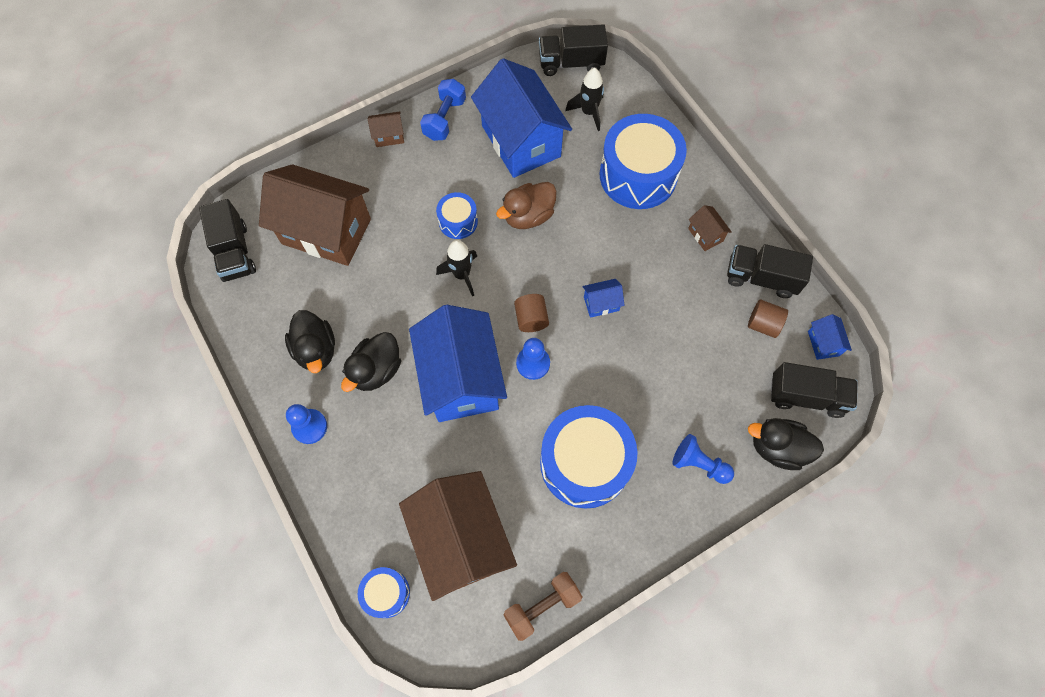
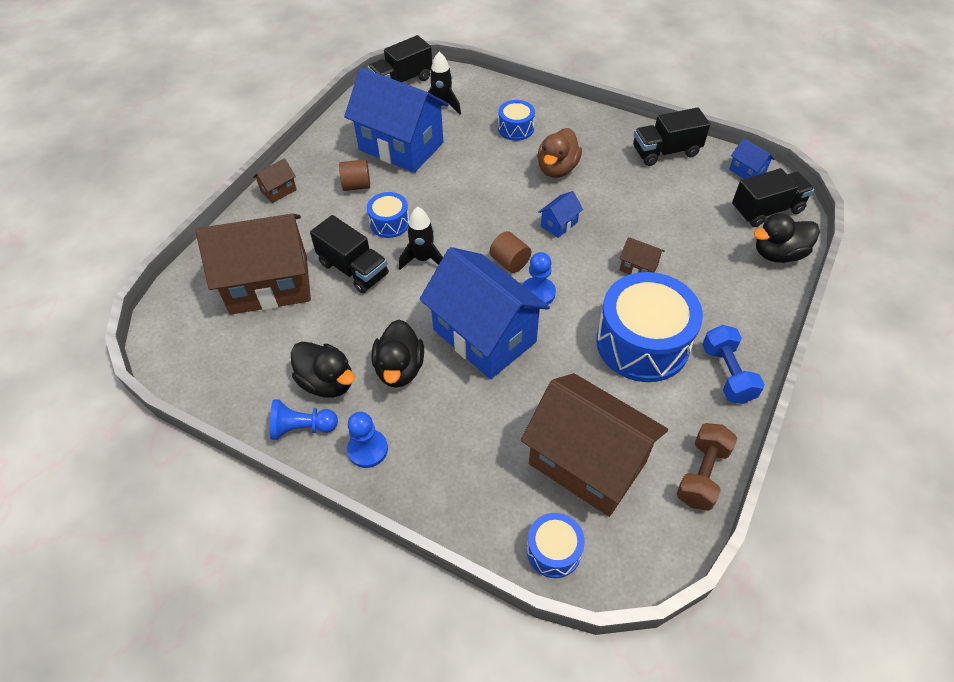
camera: 30 degrees left, 15 degrees down
black truck [199,199,256,282] -> black truck moved to [310,215,389,293]
blue dumbbell [420,79,466,141] -> blue dumbbell moved to [702,325,765,404]
brown duck [496,182,557,229] -> brown duck moved to [537,128,582,178]
blue drum [599,114,687,209] -> blue drum [498,100,535,141], size x0.49
blue pawn [672,434,734,484] -> blue pawn moved to [270,399,338,440]
brown house [688,205,732,251] -> brown house moved to [619,237,665,274]
brown cylinder [748,300,788,338] -> brown cylinder moved to [339,159,370,191]

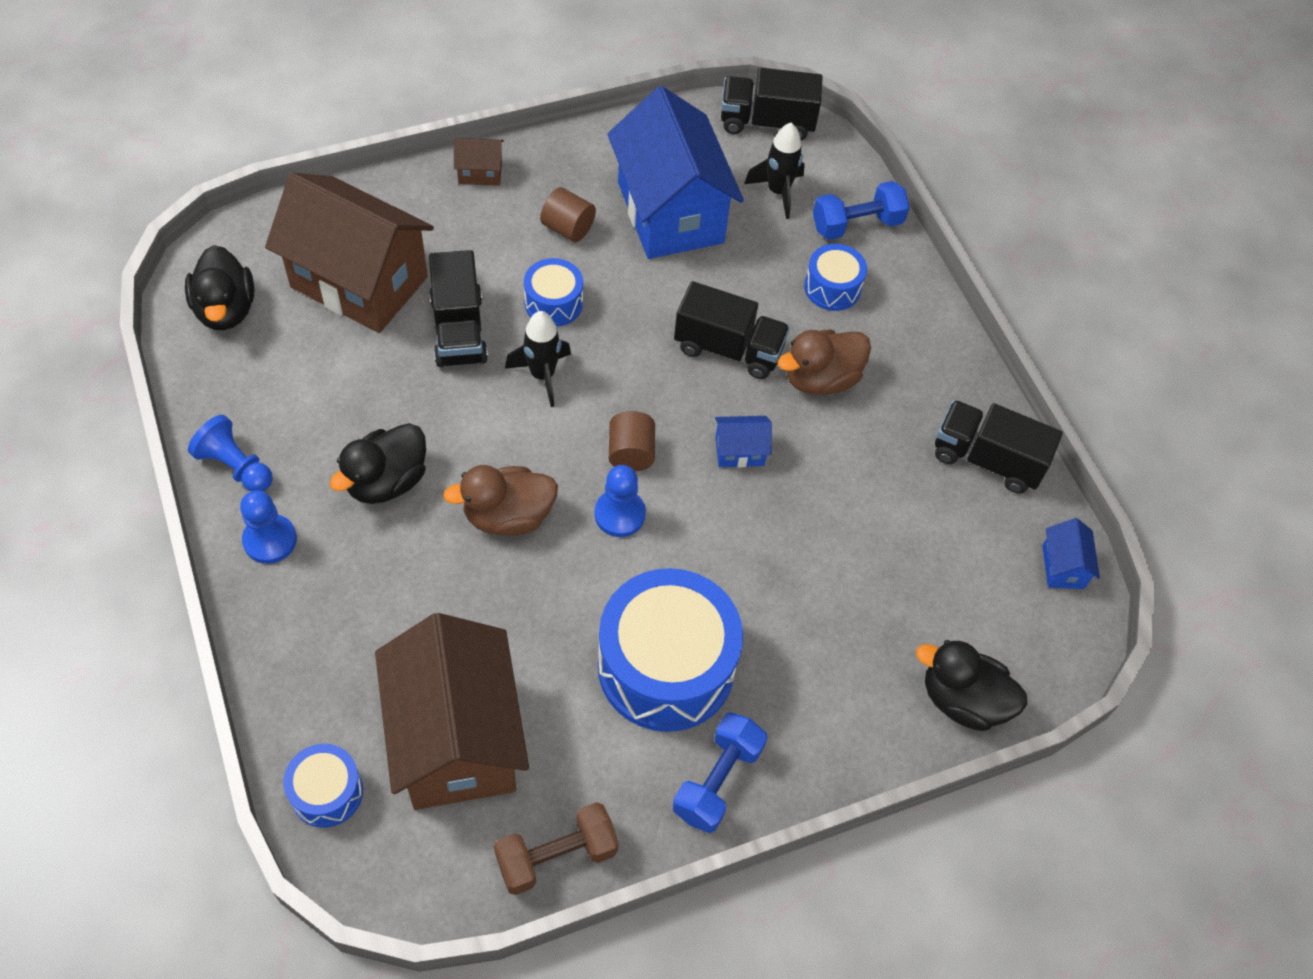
camera: 35 degrees right, 5 degrees up
black duck [291,342,355,398] -> black duck moved to [185,245,254,330]
blue house [420,247,550,379] -> brown duck [443,465,558,536]
brown house [619,237,665,274] -> none
black truck [732,168,815,227] -> black truck moved to [674,281,790,379]
none -> blue dumbbell [813,181,909,240]

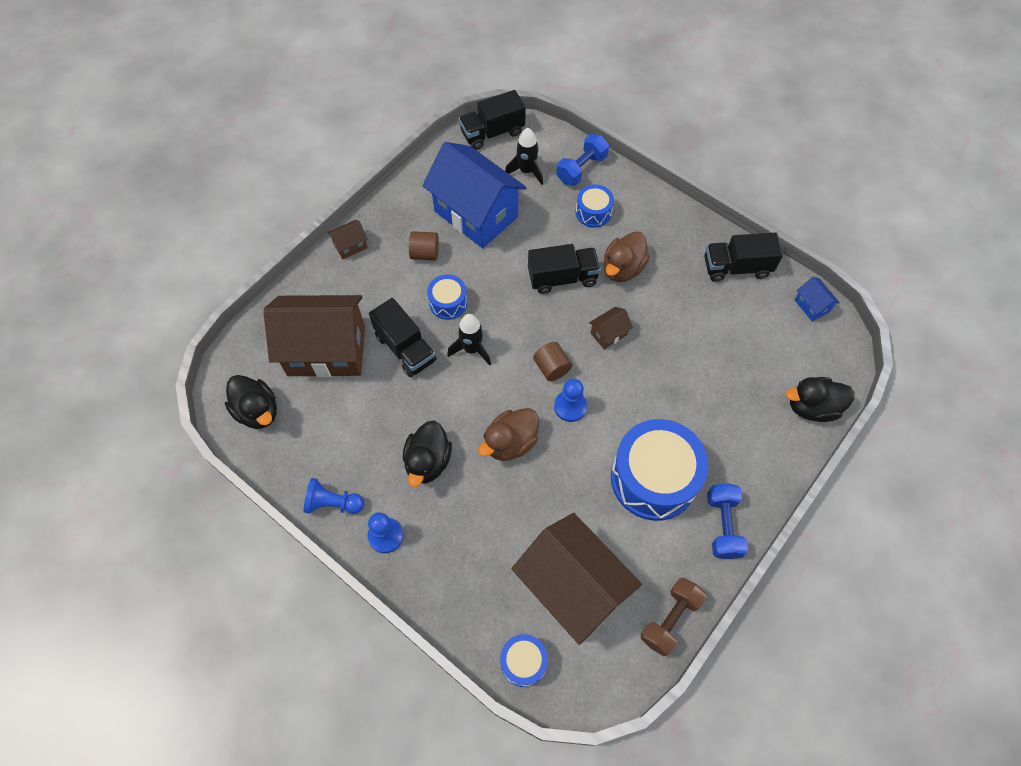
camera: 25 degrees left, 5 degrees up
blue house [715,416,772,468] -> brown house [589,307,633,349]

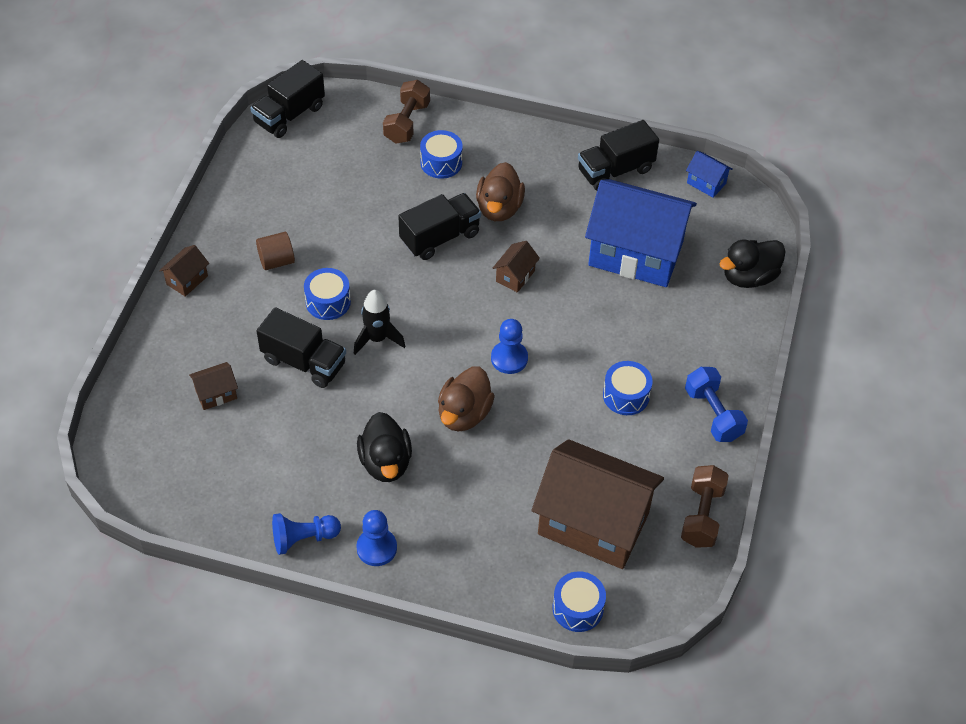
camera: 25 degrees left, 10 degrees down
black duck [225,375,277,429] -> none
brown house [263,295,365,377] -> brown house [189,362,238,410], size x0.40
blue house [422,142,527,248] -> blue house moved to [585,179,697,287]
black rocket [505,128,543,185] -> none
brown cylinder [533,342,572,381] -> none
blue dumbbell [556,134,609,186] -> brown dumbbell [383,80,430,144]
blue drum [611,419,708,521] -> blue drum [603,361,653,415], size x0.49

